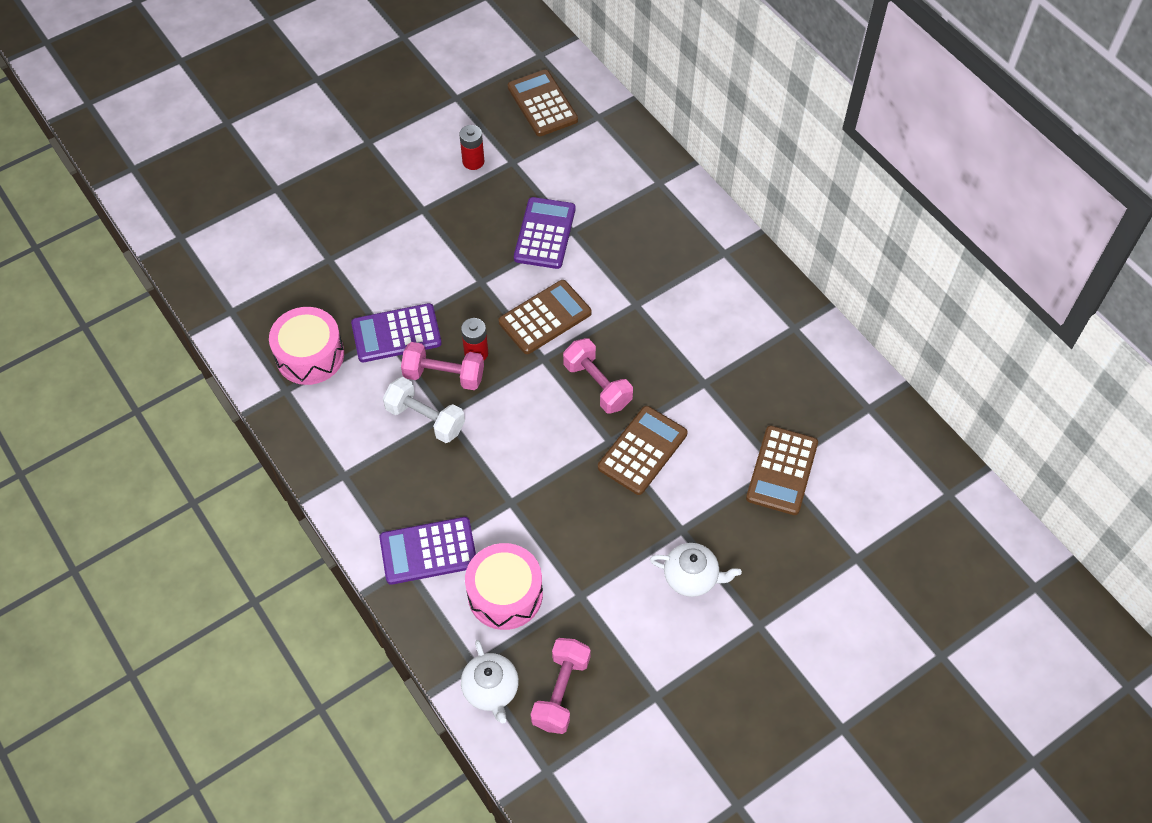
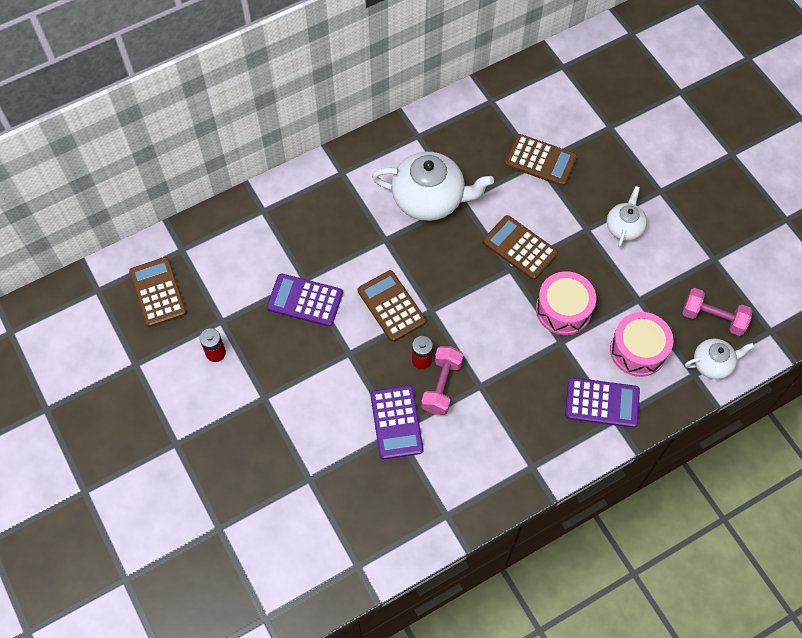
camera: 85 degrees left, 5 degrees up
pink drum [269,307,344,385] -> pink drum moved to [536,271,596,335]
purple calculator [379,517,476,585] -> purple calculator turned 75 degrees counterclockwise [565,377,640,428]
white dumbbell [383,377,465,443] -> none
brown calculator [508,70,578,136] -> brown calculator turned 90 degrees clockwise [129,257,187,327]
pink dumbbell [563,338,633,414] -> none
none -> white teapot [372,152,494,221]

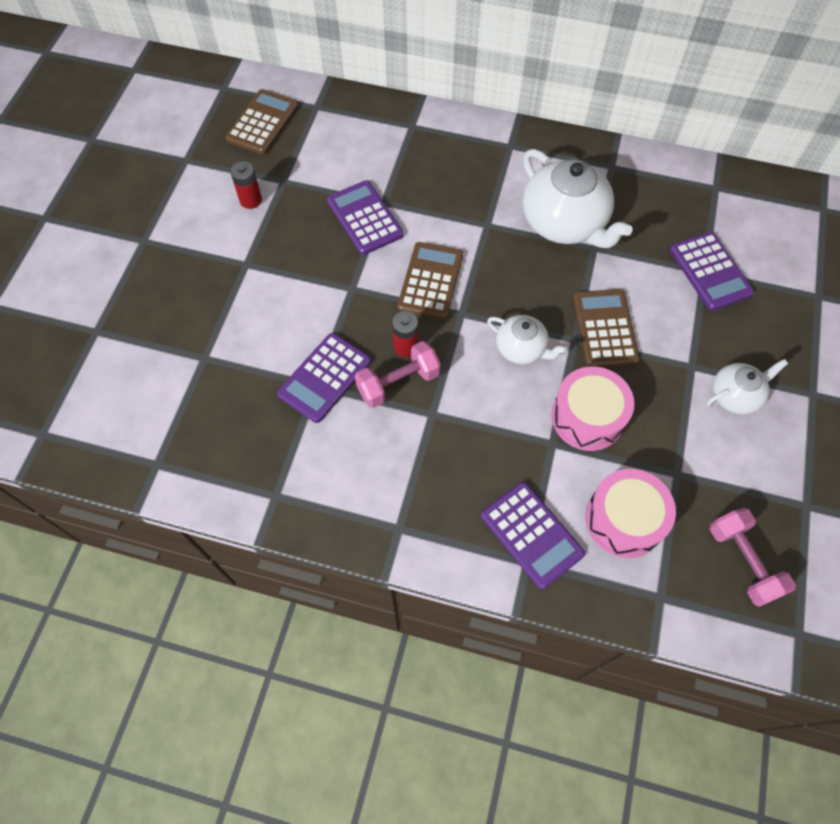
camera: 45 degrees right, 0 degrees up
brown calculator [505,134,577,186] -> purple calculator [670,232,754,311]
white teapot [685,339,755,379] -> white teapot moved to [487,315,567,364]

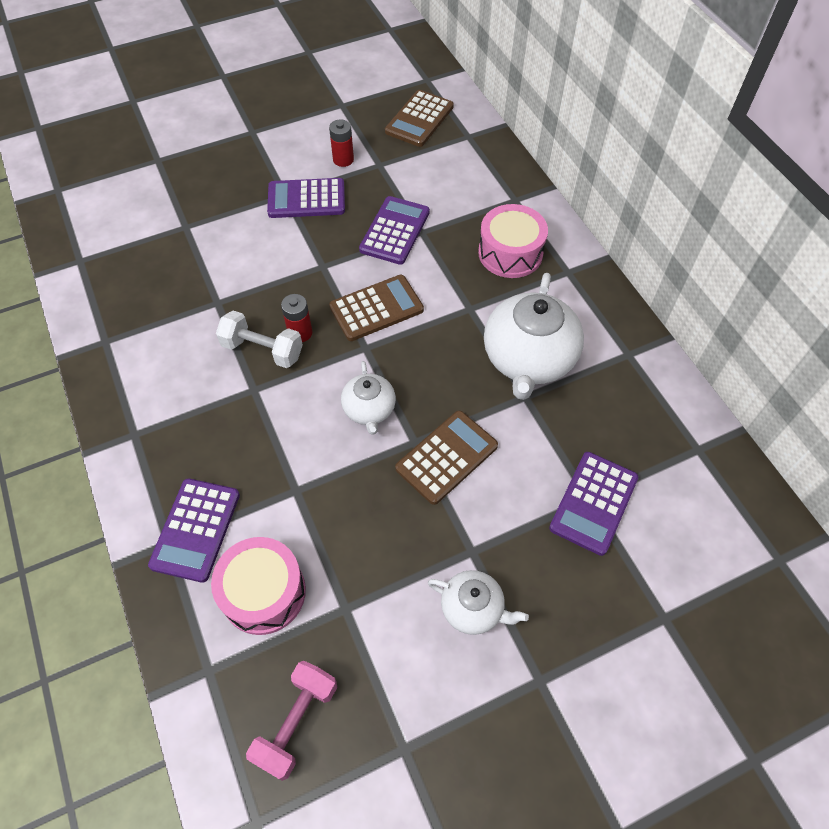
camera: 50 degrees right, 5 degrees down
brown calculator [225,89,299,155] -> brown calculator turned 135 degrees clockwise [385,90,454,147]
purple calculator [277,333,371,423] -> purple calculator moved to [267,178,345,218]
pink dumbbell [355,341,441,408] -> white dumbbell [216,311,303,368]
pink drum [551,366,634,451] -> pink drum moved to [478,204,548,278]

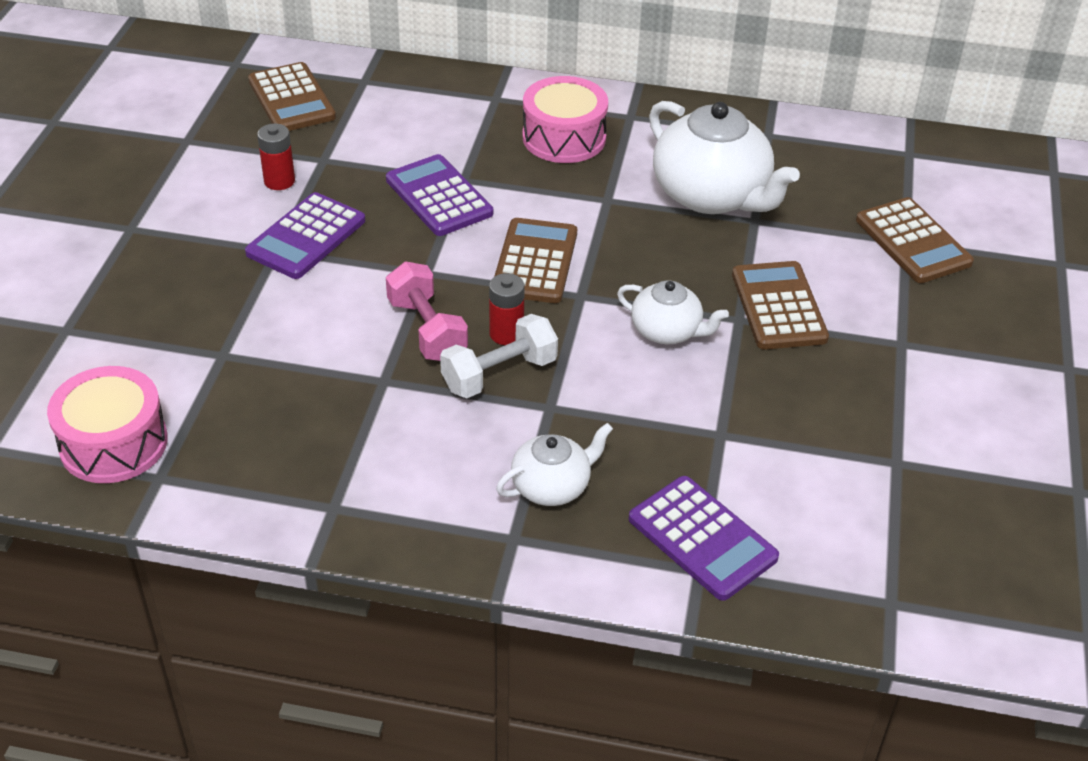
camera: 55 degrees left, 15 degrees down
pink drum [211,537,306,635] -> pink drum moved to [47,366,168,483]
pink dumbbell [246,661,337,781] -> pink dumbbell moved to [386,262,468,361]
white teapot [428,570,529,635] -> white teapot moved to [496,423,613,506]
purple calculator [549,452,638,556] -> brown calculator [856,197,974,283]

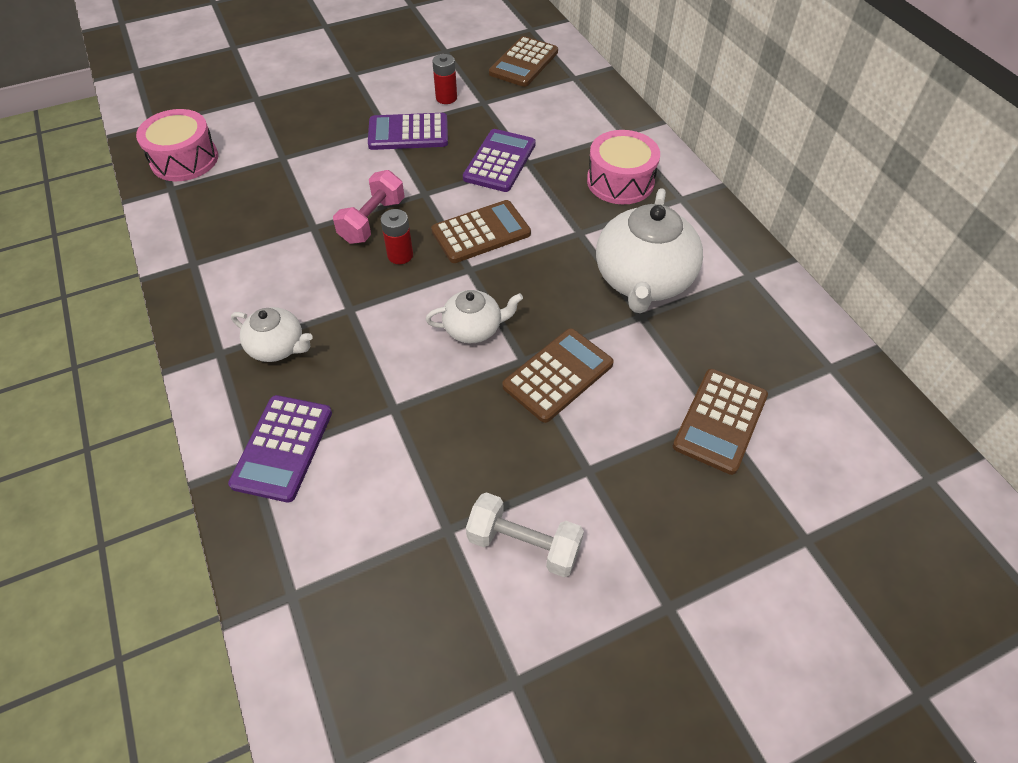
camera: 55 degrees right, 10 degrees up
white dumbbell [440,314,558,398] -> white dumbbell moved to [466,492,584,577]
white teapot [617,280,729,344] -> white teapot turned 90 degrees counterclockwise [426,290,523,343]

